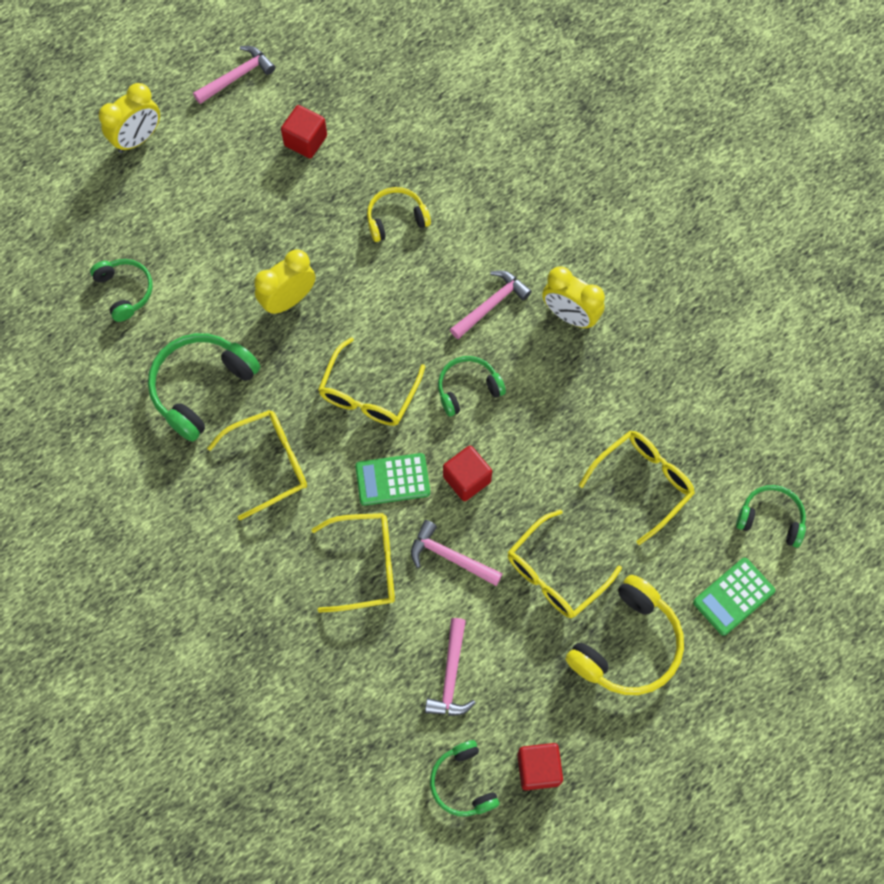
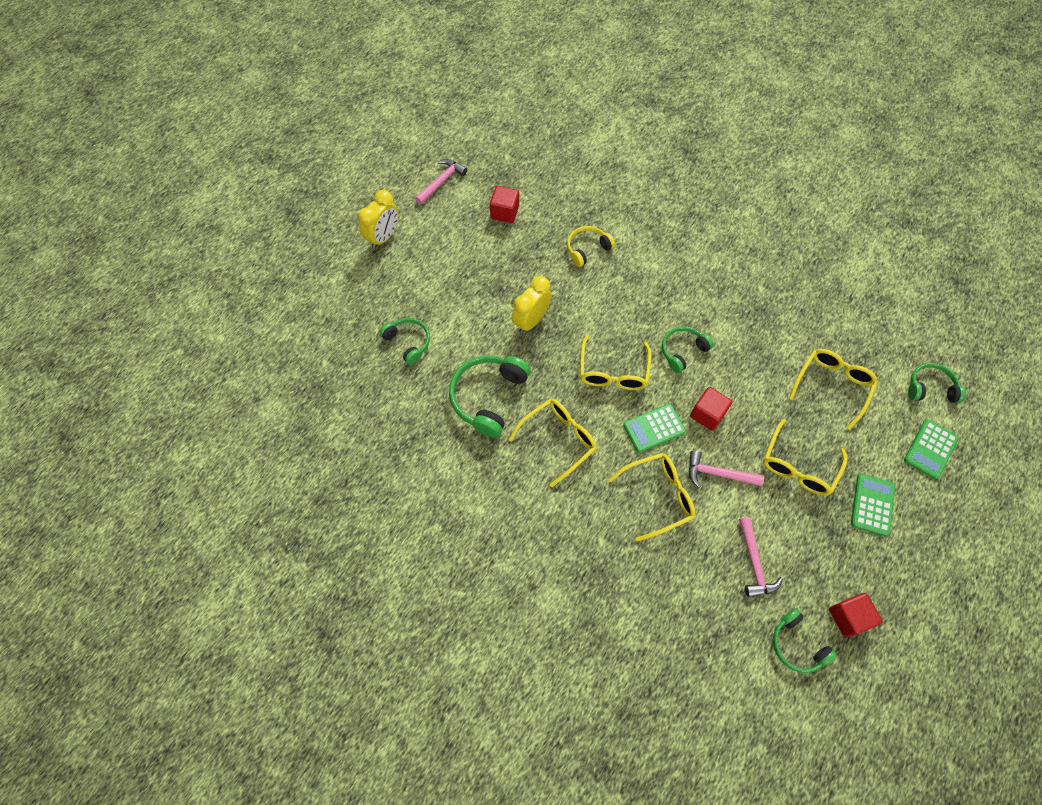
camera: 15 degrees left, 5 degrees down
pink hammer [450,270,532,339] -> none
yellow clock [542,266,605,329] -> none
yellow headphones [565,575,684,695] -> green calculator [851,474,895,536]

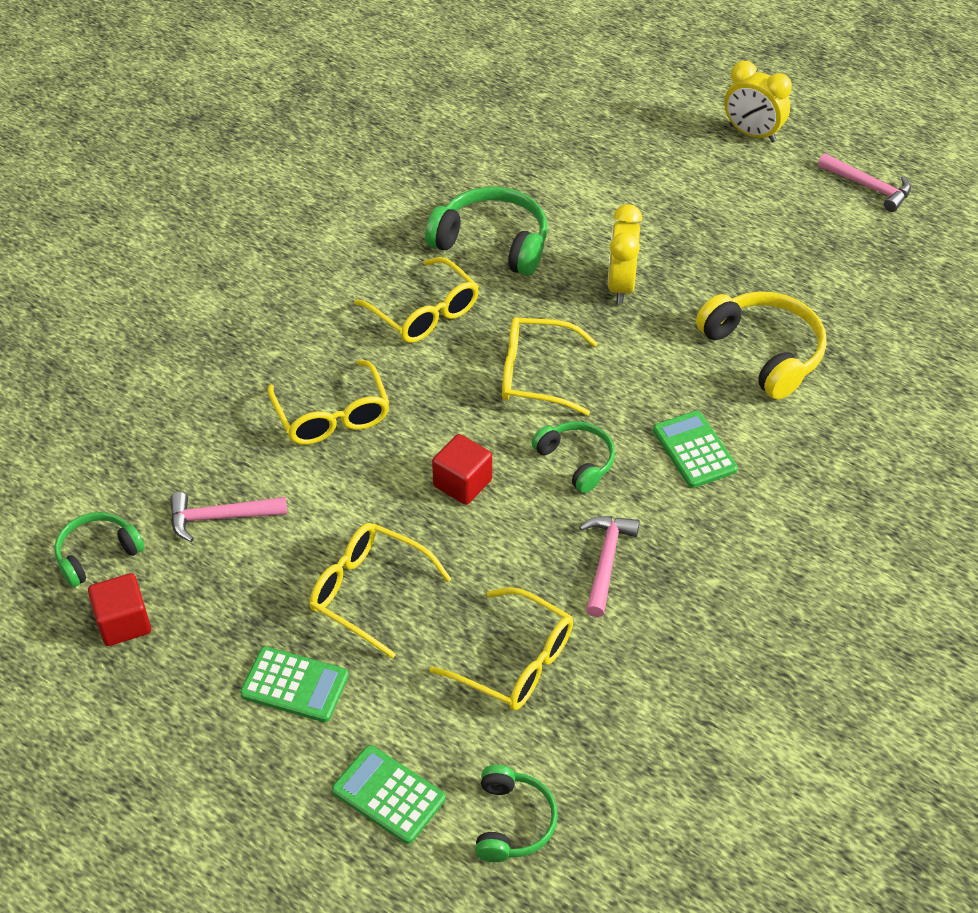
camera: 90 degrees right, 15 degrees down
green headphones [379,318,430,365] -> none
red cube [490,186,519,223] -> none
yellow clock [512,276,551,334] -> yellow clock turned 120 degrees counterclockwise [607,204,642,304]
yellow headphones [567,226,615,267] -> yellow headphones [696,291,827,400], size x1.64
green calculator [623,404,686,453] -> green calculator moved to [653,411,738,488]
pink hammer [689,451,764,488] -> pink hammer moved to [579,516,640,617]

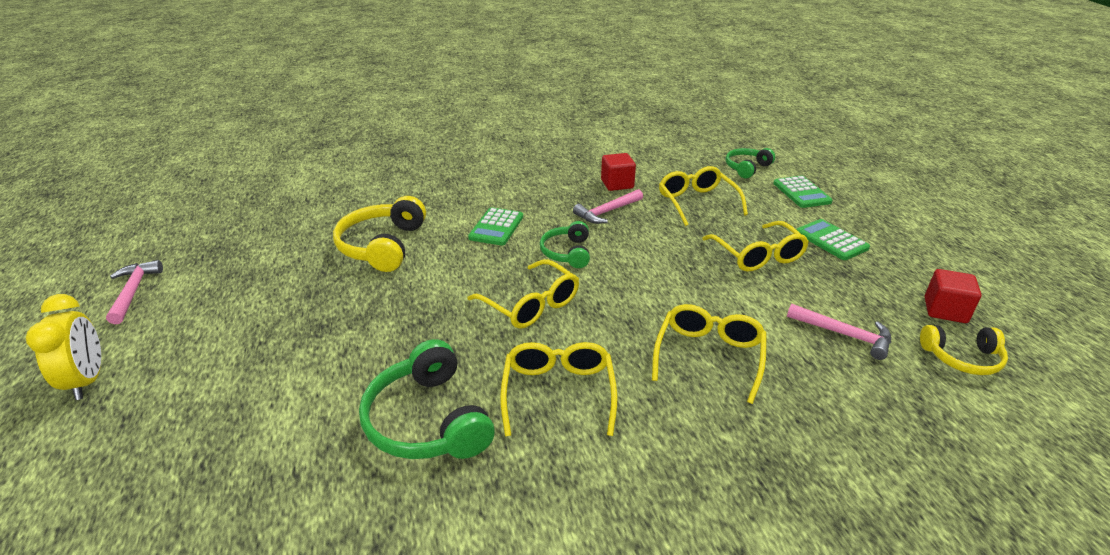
camera: 140 degrees left, 15 degrees down
green headphones [54,512,145,587] -> yellow headphones [920,325,1008,375]
red cube [432,434,492,505] -> red cube moved to [601,153,636,191]
yellow clock [607,204,642,304] -> none

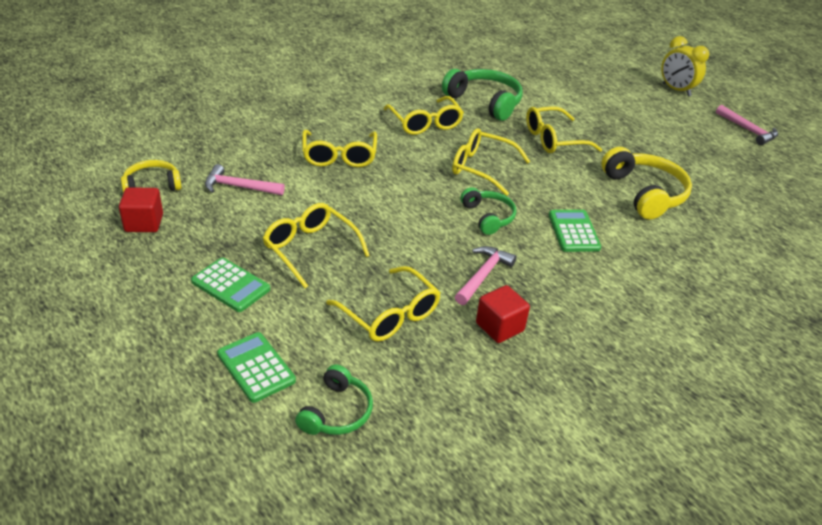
camera: 155 degrees right, 5 degrees up
none -> yellow glasses [526,106,602,153]

